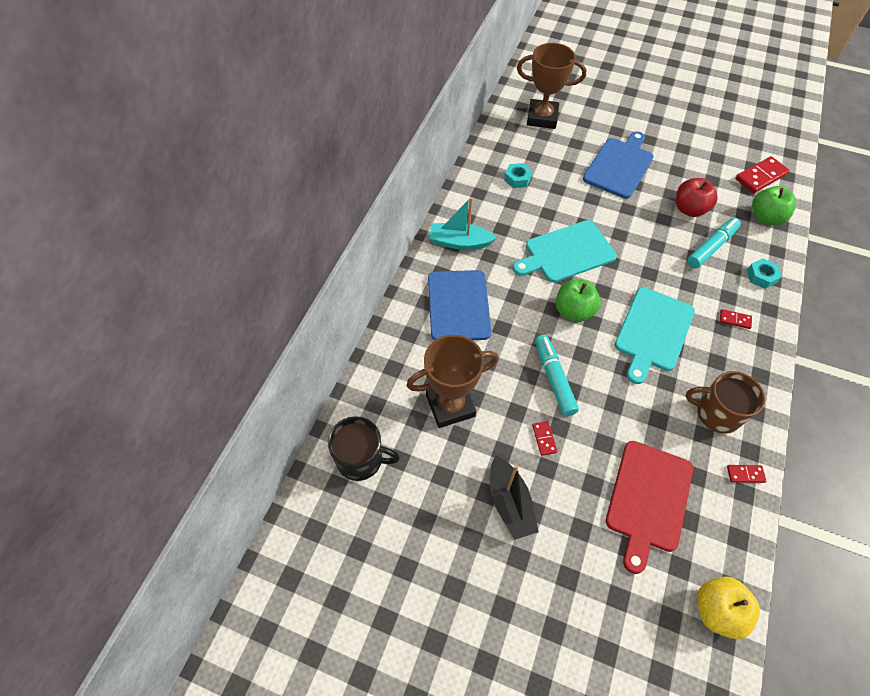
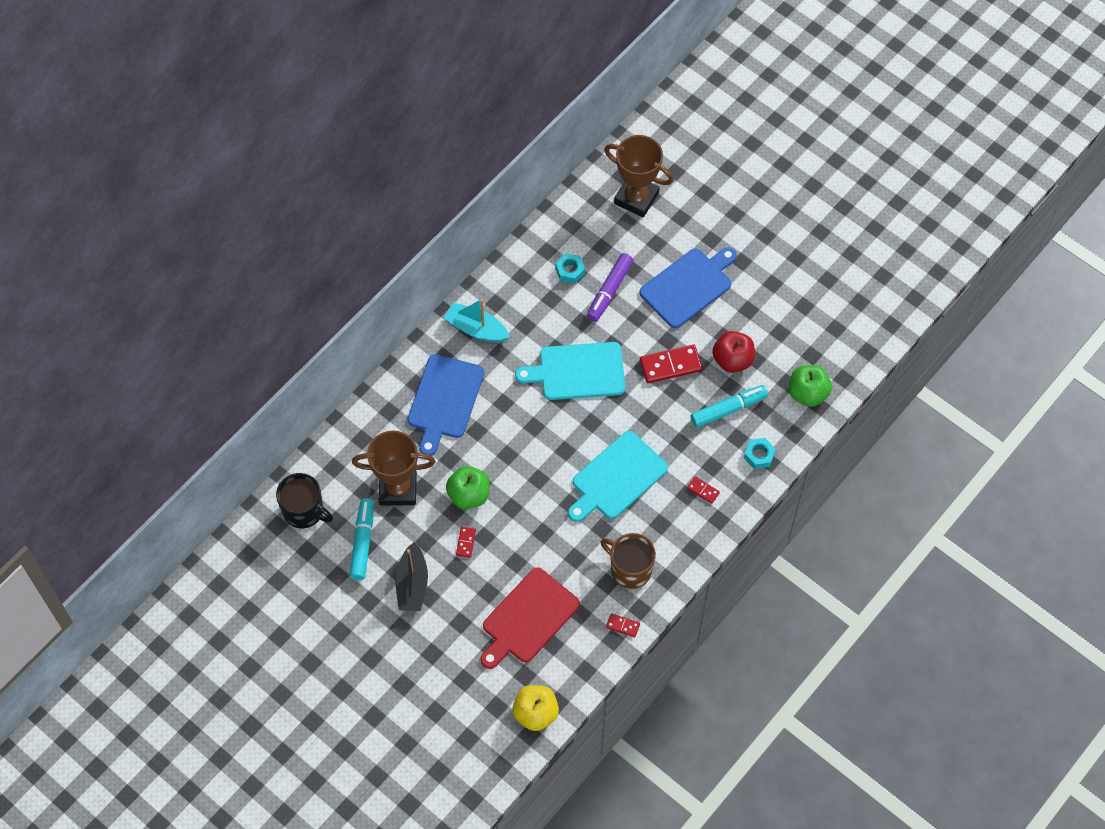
camera: 20 degrees right, 5 degrees up
turquoise marker [535,335,579,416] -> turquoise marker moved to [349,498,374,580]
green apple [555,280,601,322] -> green apple moved to [446,466,490,509]
red domino [735,156,790,193] -> red domino moved to [640,345,702,383]
none -> purple marker [587,253,633,322]

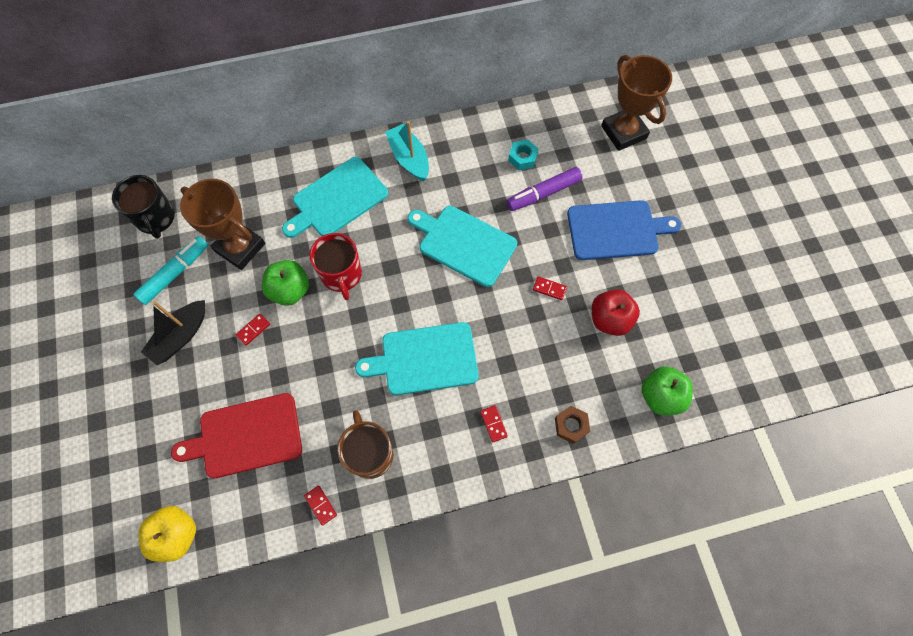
camera: 35 degrees right, 5 degrees up
blue cutting board [408,354,484,456] -> turquoise cutting board [282,157,388,238]
red domino [640,345,702,383] -> red domino [533,276,567,300], size x0.51
turquoise marker [691,385,768,428] -> none
turquoise nut [744,438,776,469] -> brown nut [555,406,590,444]
none -> red mug [309,233,362,300]

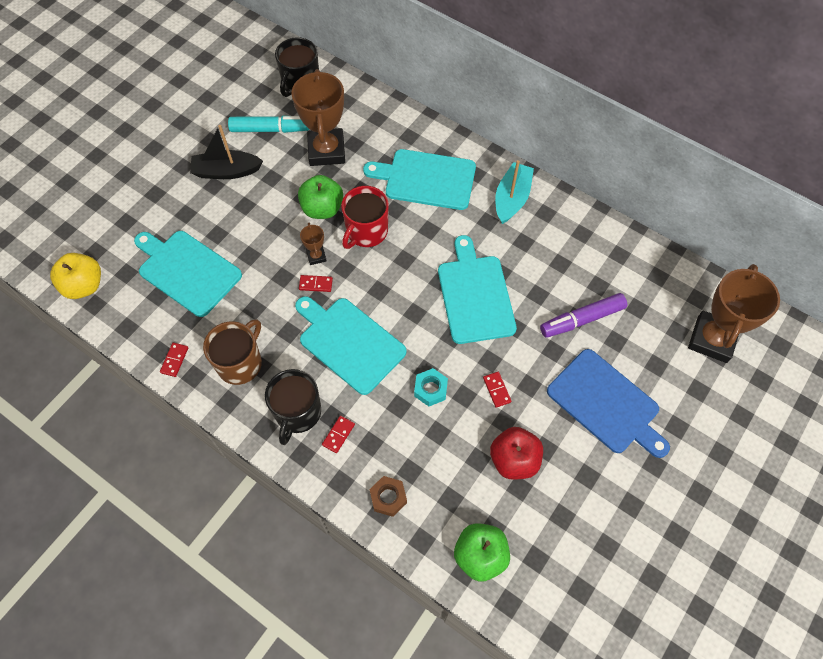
camera: 50 degrees right, 5 degrees down
red cutting board [171,393,302,479] -> turquoise cutting board [134,231,242,317]
red domino [235,314,270,346] -> red domino moved to [299,275,333,292]
purple marker [506,167,583,211] -> purple marker turned 45 degrees counterclockwise [540,293,627,338]
turquoise nut [508,139,538,170] -> turquoise nut moved to [414,368,448,406]
none -> black mug [265,369,321,445]
none -> brown trophy [300,223,327,265]

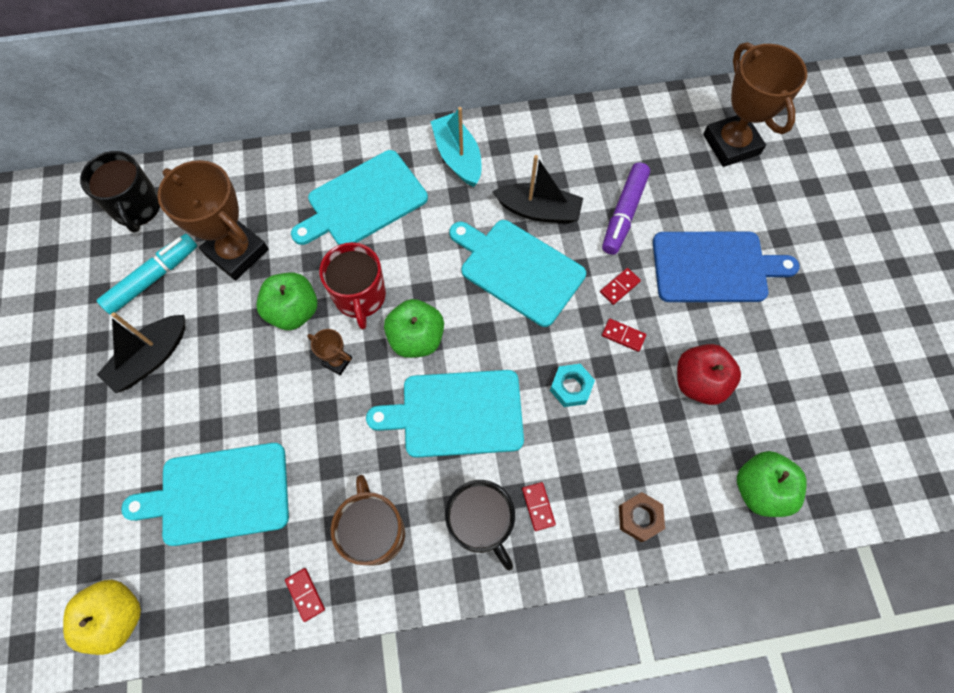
camera: 45 degrees left, 5 degrees up
red domino [299,275,333,292] -> red domino moved to [600,268,641,305]
none -> green apple [384,299,444,358]
none -> black boat [492,155,583,224]

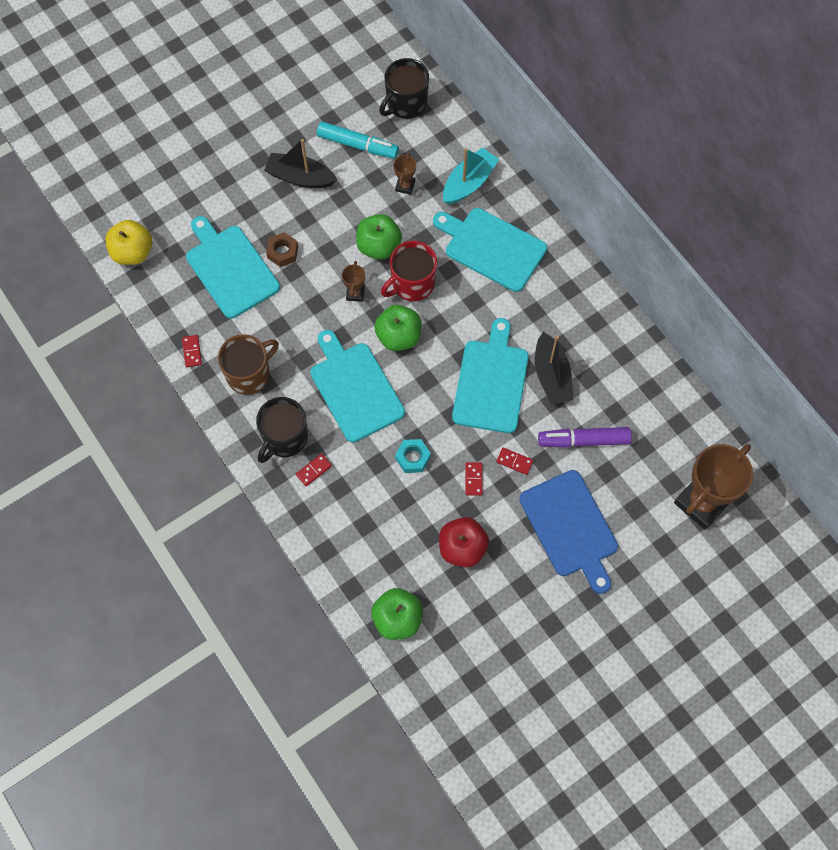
camera: 65 degrees right, 0 degrees up
brown trophy [158,160,269,280] -> brown trophy [394,153,416,195], size x0.45
red domino [285,568,325,622] -> red domino turned 45 degrees counterclockwise [182,335,202,367]
turquoise boat [430,107,481,187] -> turquoise boat moved to [443,147,499,204]
brown nut [619,492,665,542] -> brown nut moved to [266,232,298,267]

